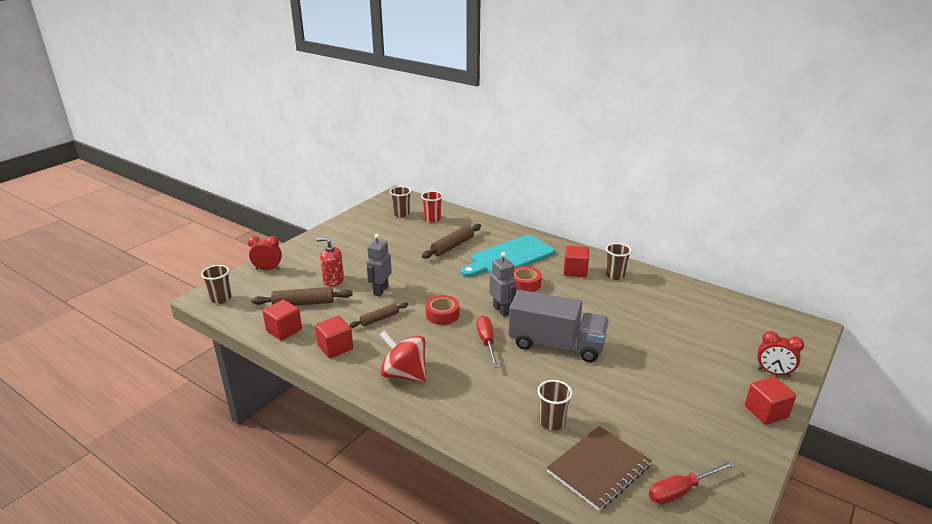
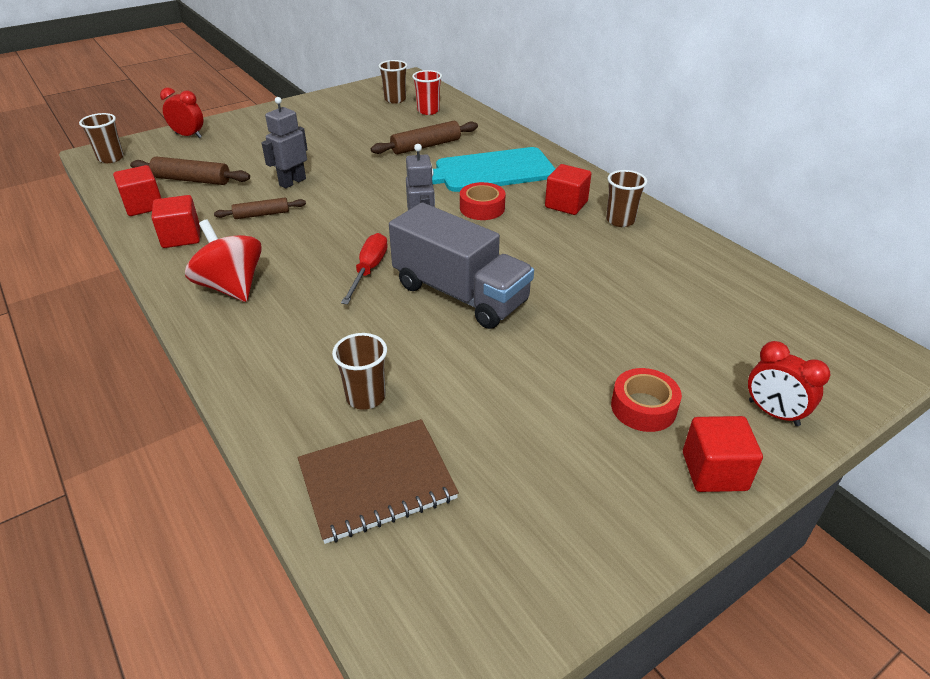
camera: 20 degrees right, 10 degrees up
red soap dispenser [317,237,344,287] -> none
red tape [426,295,459,325] -> red tape moved to [611,368,682,432]
red screwdriver [649,461,735,504] -> none

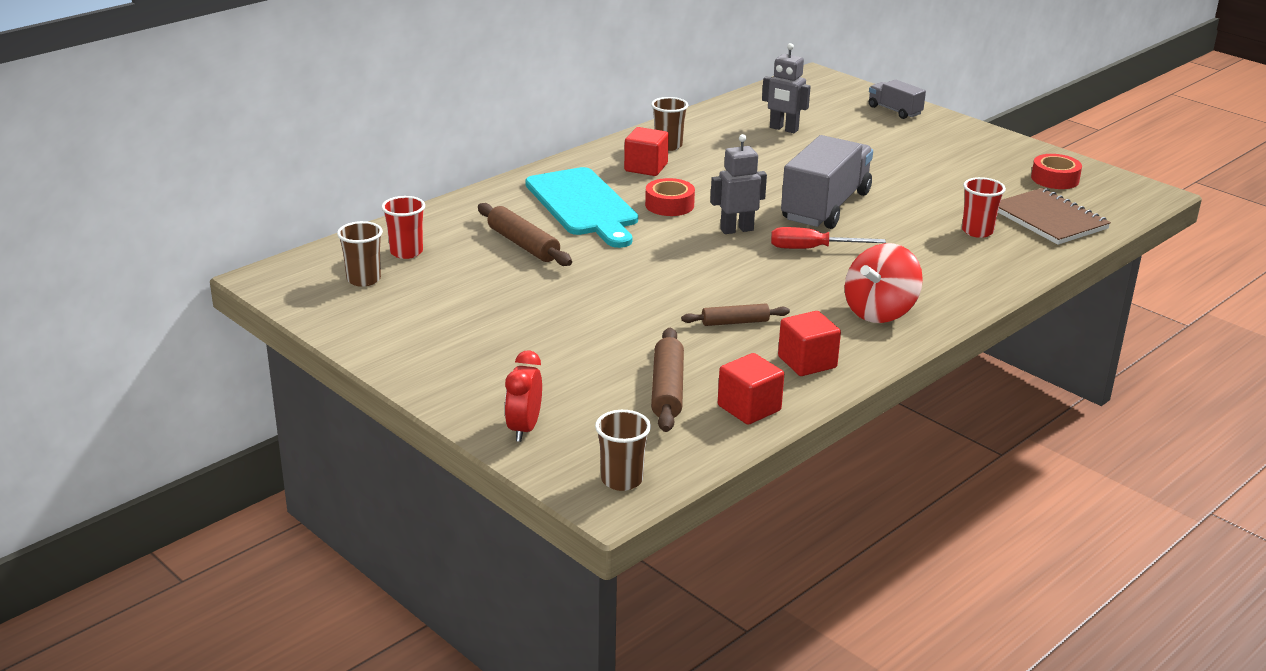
camera: 100 degrees left, 10 degrees down
brown rolling pin [214,198,306,219] -> brown rolling pin turned 75 degrees counterclockwise [681,303,790,326]
grey robot [262,97,308,189] -> grey robot moved to [762,43,811,133]
brown cup [332,333,387,410] -> red cup [962,177,1006,238]
red tape [611,368,682,432] -> red tape moved to [1031,154,1082,189]
red cube [683,416,763,492] -> none
red clock [748,341,830,426] -> grey truck [869,79,926,119]

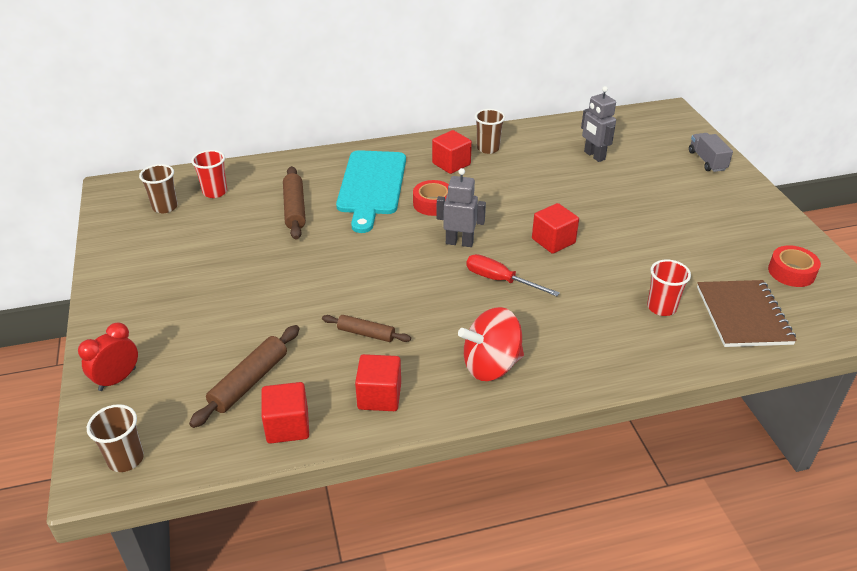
camera: 30 degrees right, 10 degrees up
grey truck [781,135,873,229] -> red cube [532,203,579,254]

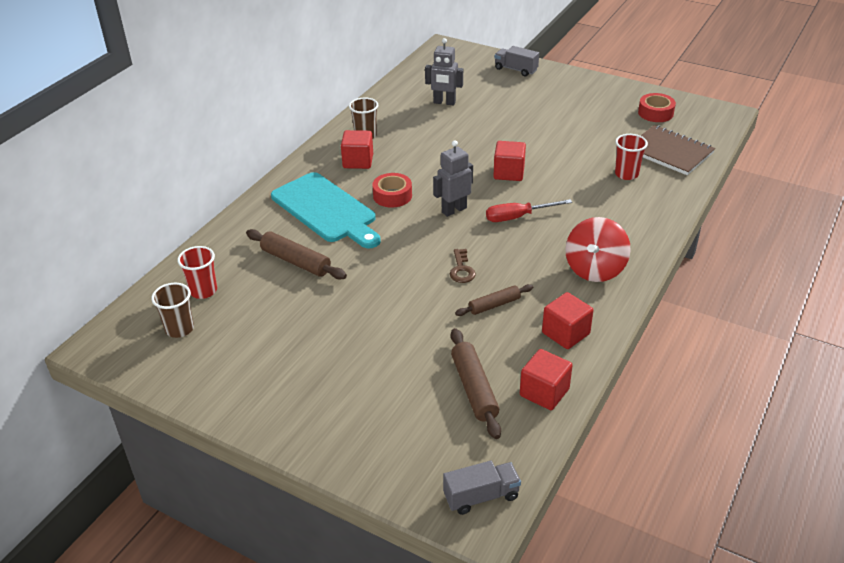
camera: 45 degrees left, 0 degrees up
red clock [78,322,138,391] -> none
brown cup [87,404,144,472] -> grey truck [443,461,521,515]
none -> brown key [450,249,476,283]

